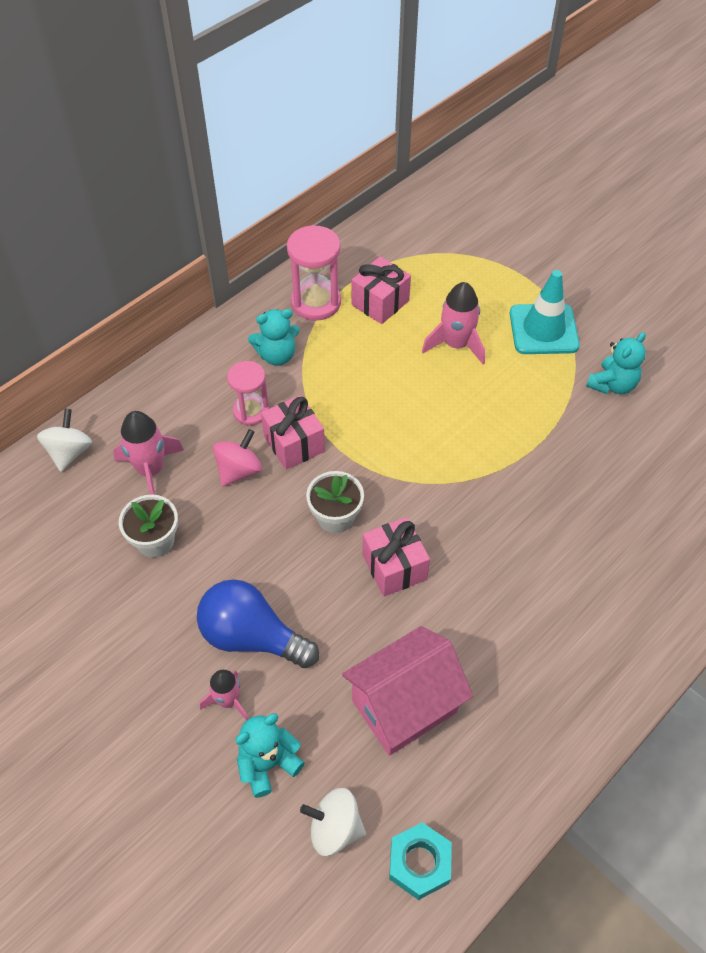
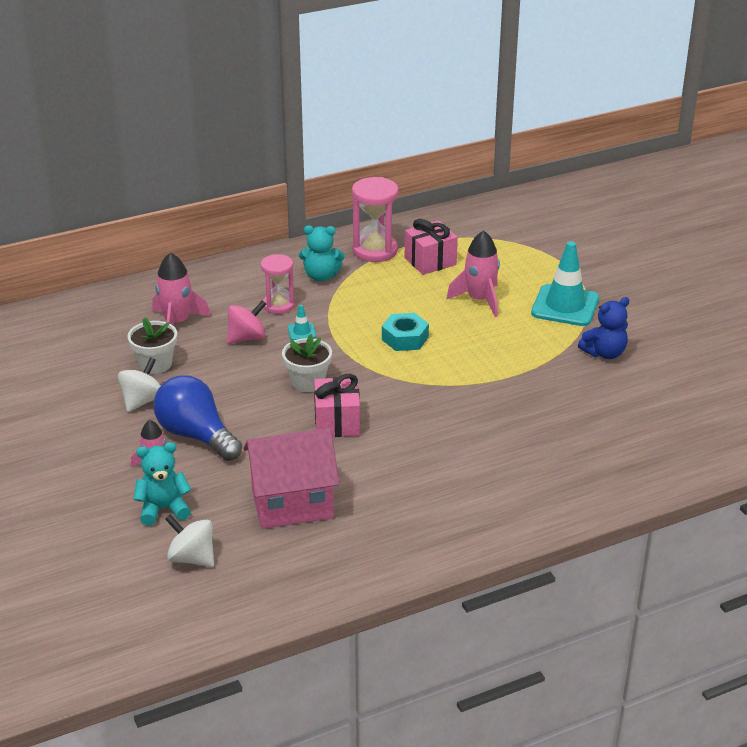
camera: 20 degrees right, 20 degrees down
white spinning top [37,409,92,472] -> white spinning top moved to [118,357,161,412]
pink gift [261,395,325,470] -> turquoise traffic cone [288,305,316,340]
turquoise nut [389,822,452,900] -> turquoise nut moved to [382,313,429,351]
turquoise teddy bear [586,332,646,394] -> blue teddy bear [578,297,629,359]

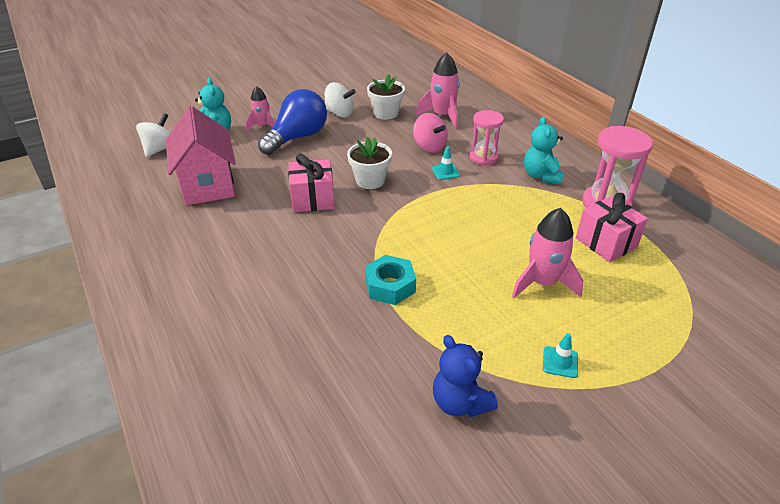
camera: 85 degrees right, 5 degrees up
turquoise nut [382,313,429,351] -> turquoise nut moved to [365,255,416,305]
turquoise traffic cone [531,241,599,326] -> turquoise traffic cone [543,333,578,378], size x0.43

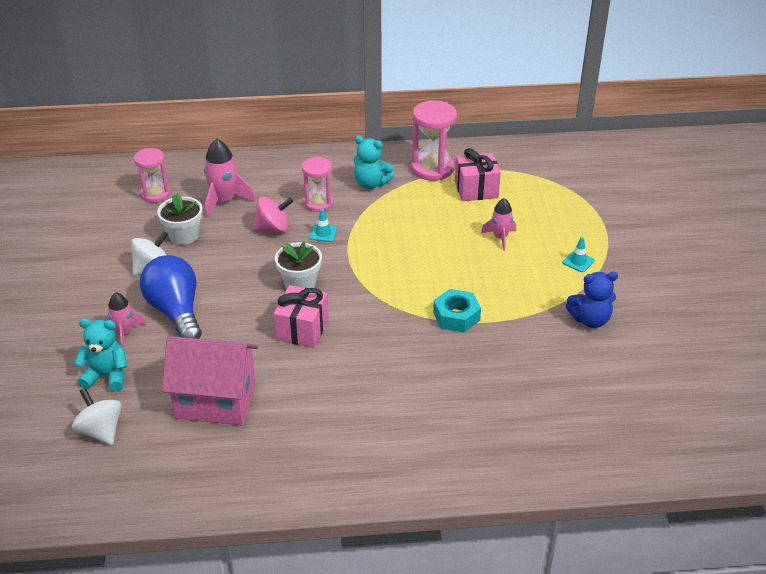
camera: 65 degrees left, 0 degrees up
pink rocket [512,208,583,298] -> pink rocket [481,198,516,251], size x0.64
none -> pink hourglass [134,148,170,203]

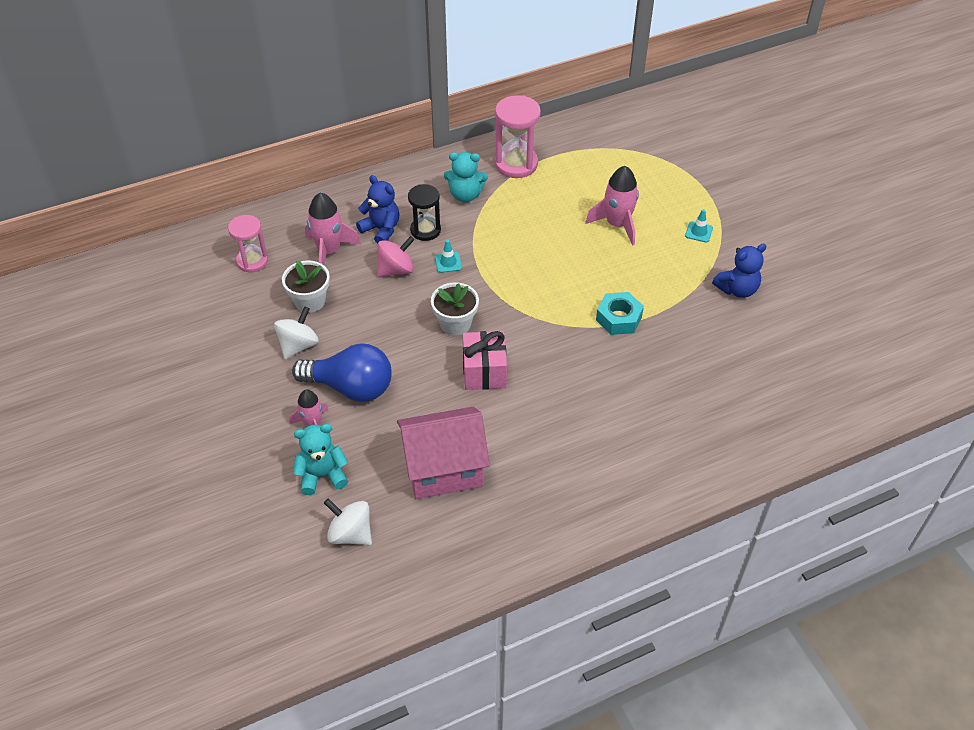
camera: 20 degrees left, 10 degrees up
blue light bulb [140,255,202,339] -> blue light bulb turned 150 degrees clockwise [292,343,392,402]
pink hourglass [302,157,333,212] -> black hourglass [408,184,441,241]
pink gift [455,148,501,201] -> none
pink rocket [481,198,516,251] -> pink rocket [585,166,639,246], size x1.57
none -> blue teddy bear [356,175,399,244]

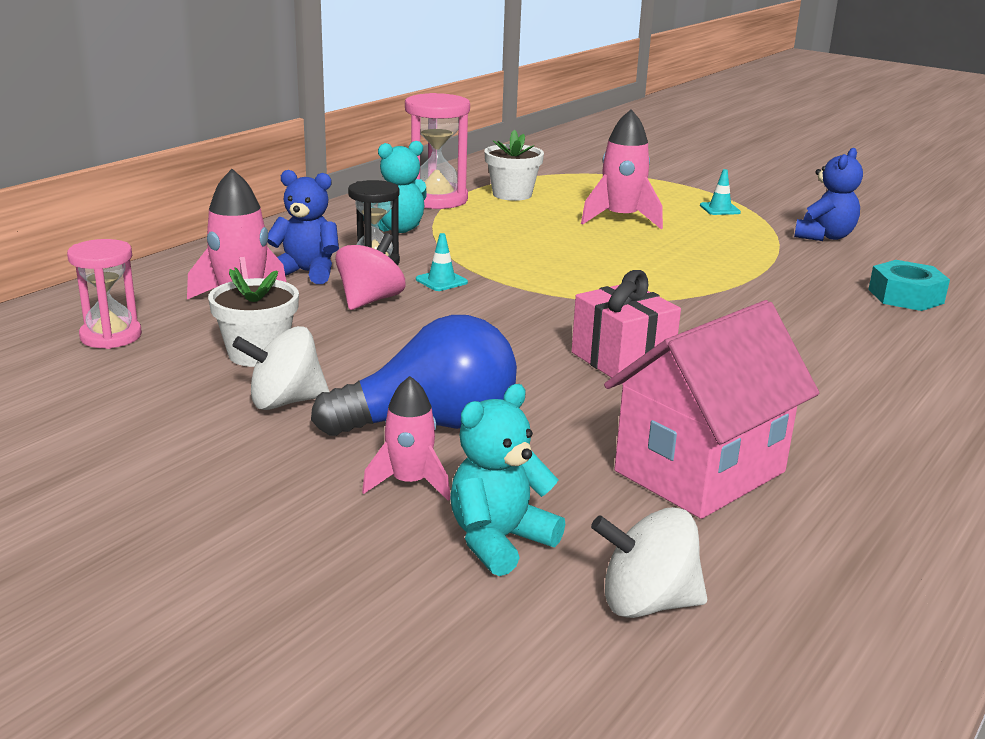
camera: 30 degrees left, 25 degrees down
white spinning top [274,306,319,360] -> white spinning top turned 105 degrees counterclockwise [232,326,330,410]
white flower pot [431,282,479,336] -> white flower pot moved to [484,130,544,201]
turquoise nut [596,292,644,335] -> turquoise nut moved to [868,260,950,311]

